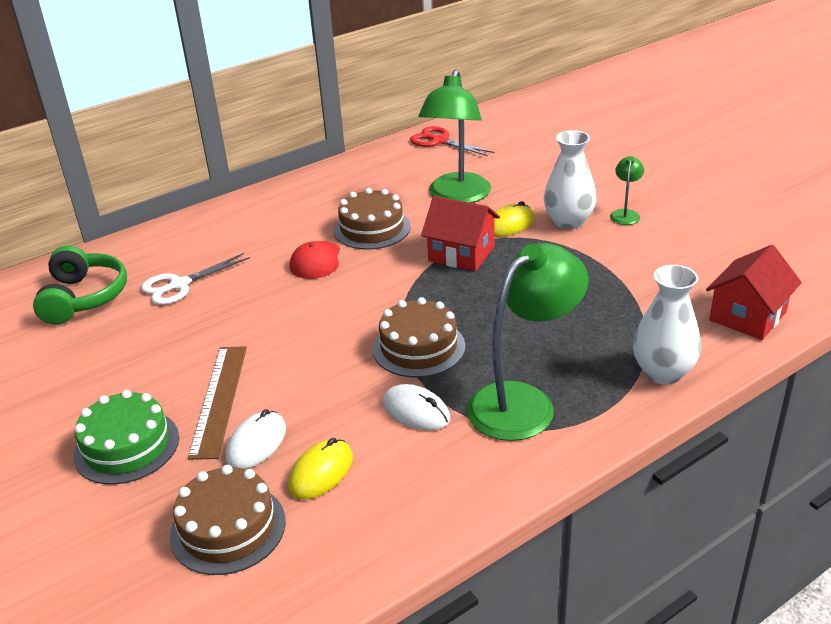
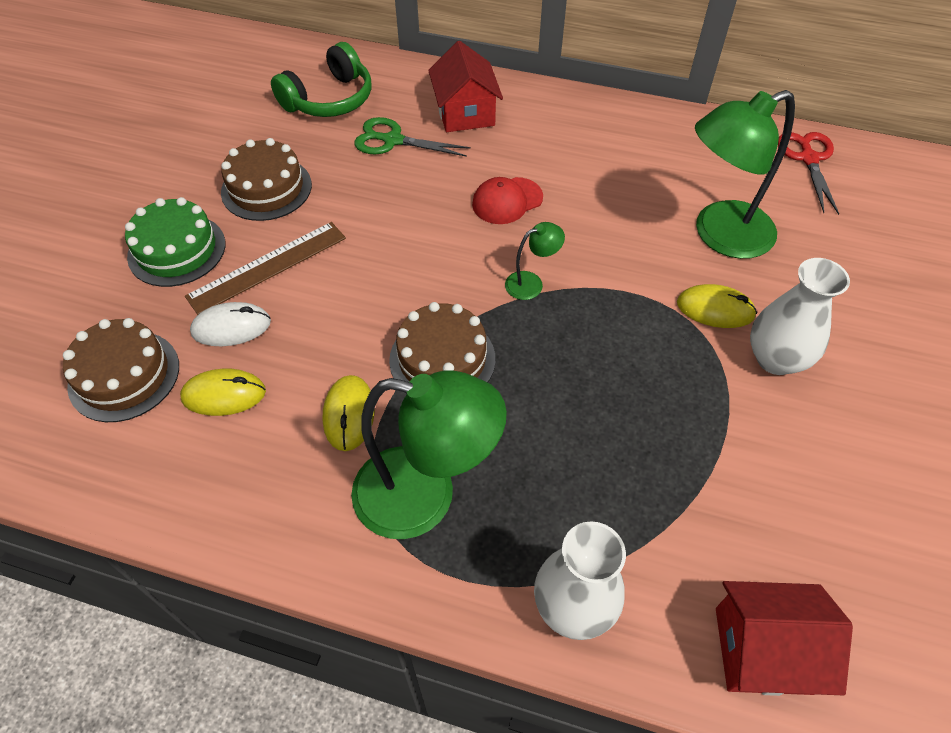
camera: 50 degrees right, 20 degrees up
white scissors [141,253,250,305] -> green scissors [354,117,471,157]
brown cake [334,188,411,250] -> brown cake moved to [221,138,312,221]
white mouse [382,384,450,431] -> yellow mouse [323,375,375,451]
red house [421,196,500,271] -> red house moved to [428,41,503,132]
green lamp [610,156,644,225] -> green lamp moved to [505,222,565,300]

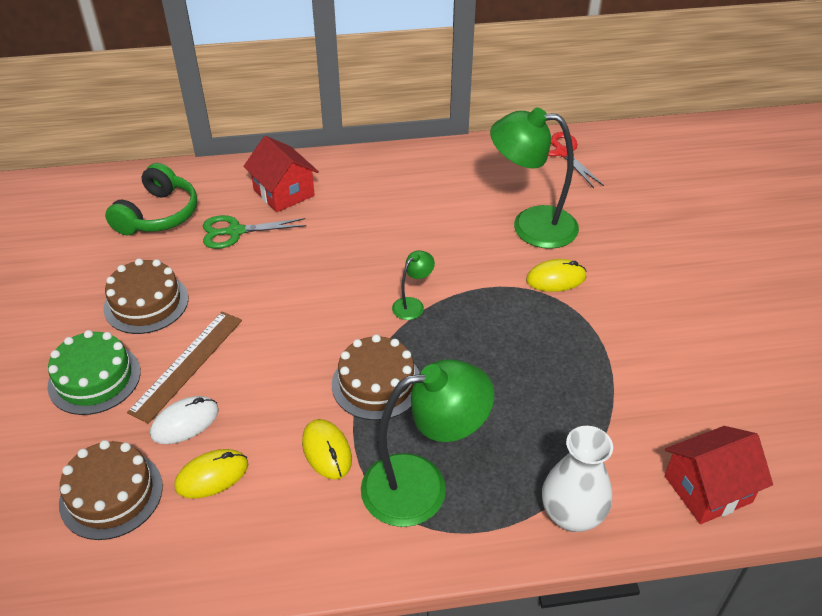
camera: 25 degrees left, 10 degrees down
red cap [472,177,543,224] -> none
green lamp [695,90,795,259] -> green lamp turned 60 degrees clockwise [490,108,579,249]
white vase [750,258,850,375] -> none

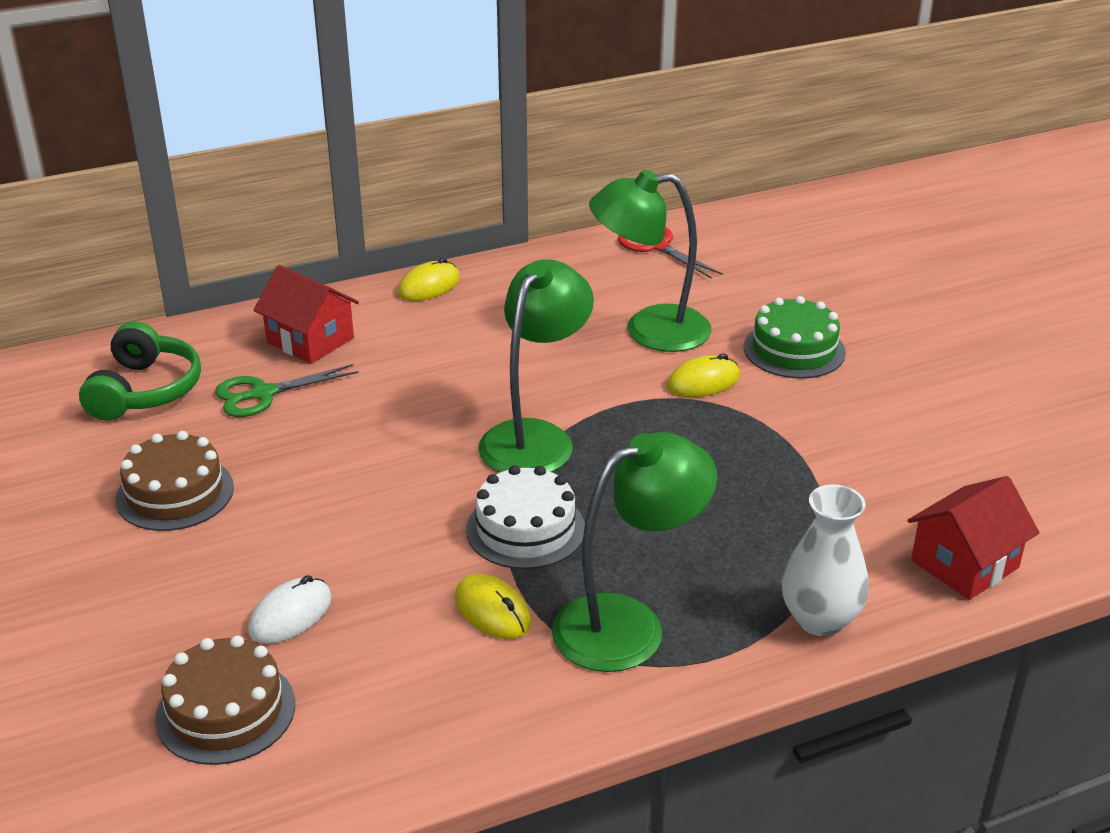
camera: 15 degrees left, 10 degrees down
green cake [47,330,141,415] -> green cake moved to [744,296,846,379]
brown ruler [127,312,242,424] -> none
yellow mouse [174,449,248,499] -> yellow mouse moved to [398,258,460,301]
brown cake [332,334,420,420] -> white cake [466,465,585,569]
green lamp [392,250,435,320] -> green lamp [478,259,594,473], size x2.23

